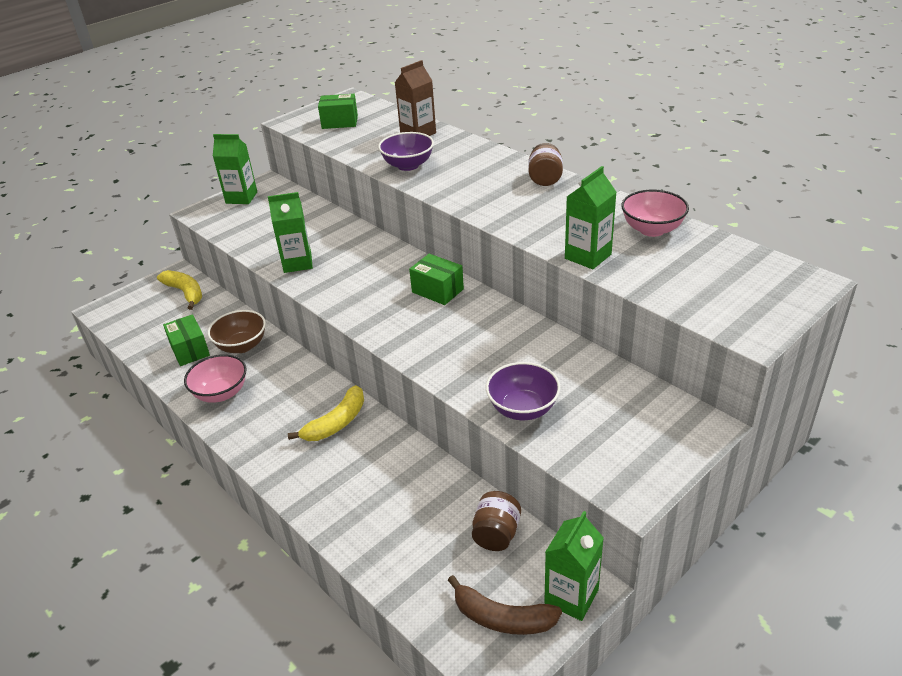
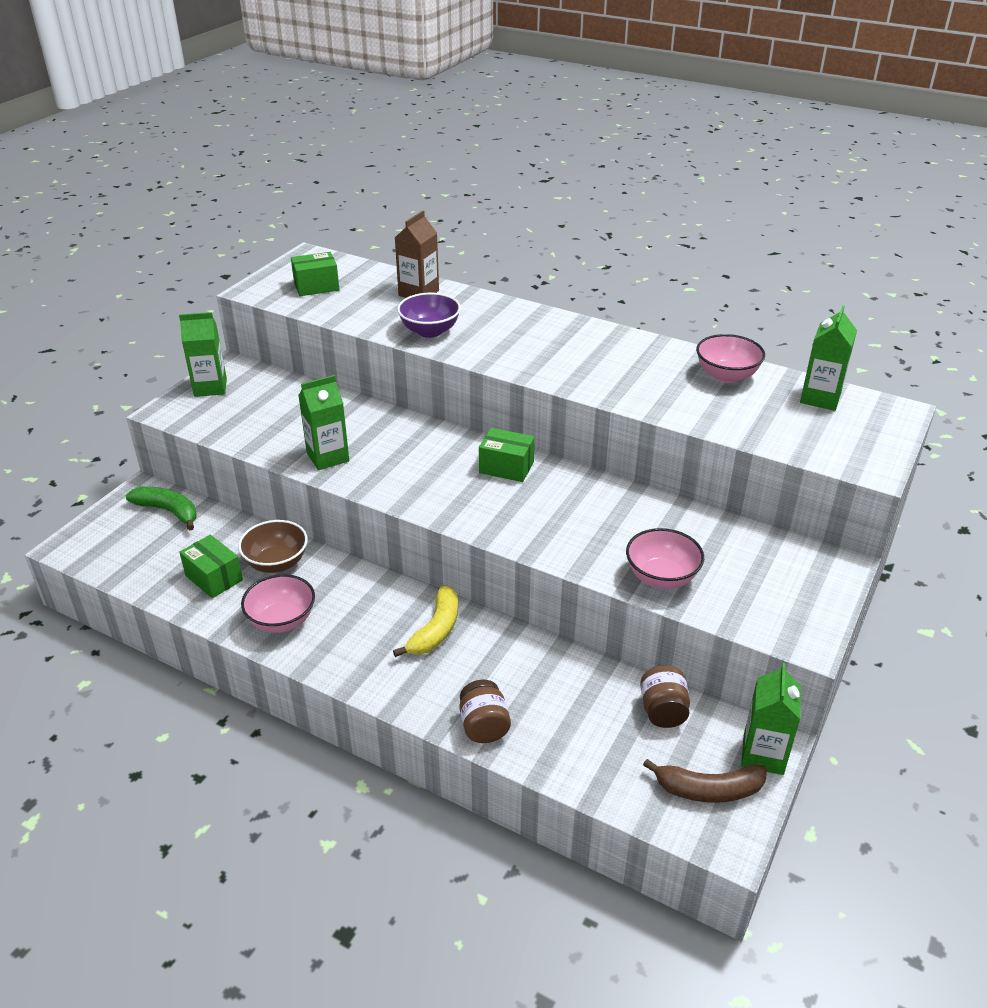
camera: 20 degrees left, 0 degrees up
yellow banana [157,270,202,310] -> green banana [126,487,197,531]
purple bowl [486,362,560,420] -> pink bowl [626,528,704,589]
brown jar [528,143,563,186] -> brown jar moved to [460,680,511,743]
green carton [565,166,617,269] -> green carton moved to [800,305,857,411]

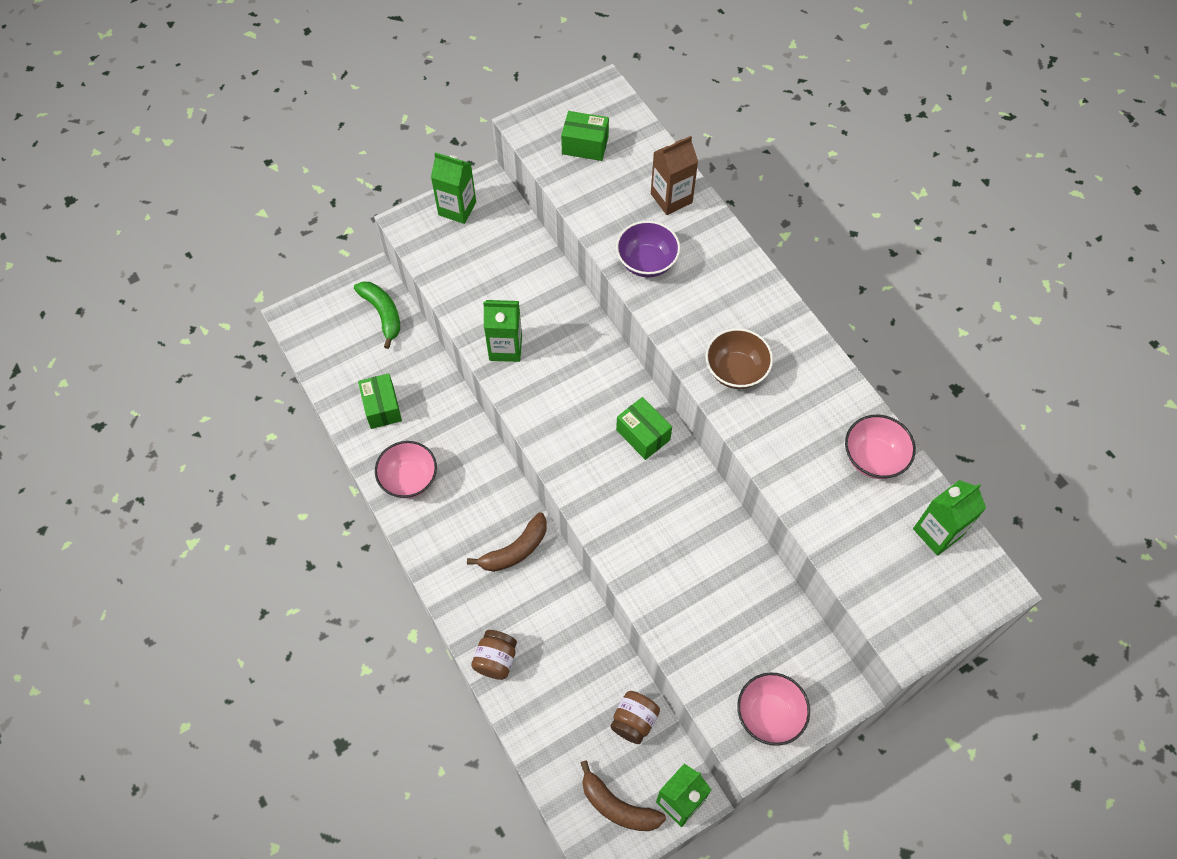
camera: 30 degrees right, 25 degrees up
brown bowl [238,520,308,573] -> brown bowl moved to [705,328,773,389]
yellow banana [393,585,458,657] -> brown banana [467,512,547,572]
pink bowl [626,528,704,589] -> pink bowl moved to [737,672,810,746]

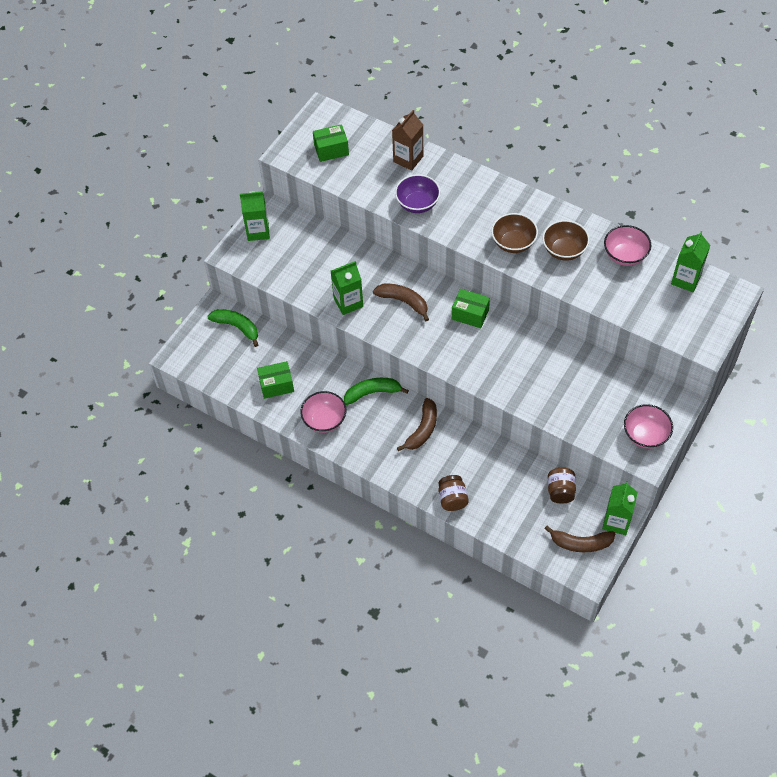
camera: 25 degrees left, 5 degrees down
green box [358,373,402,429] -> green box turned 60 degrees counterclockwise [257,361,294,399]
none -> green banana [344,378,409,405]
none -> brown banana [373,284,429,321]
none -> brown bowl [542,220,590,261]

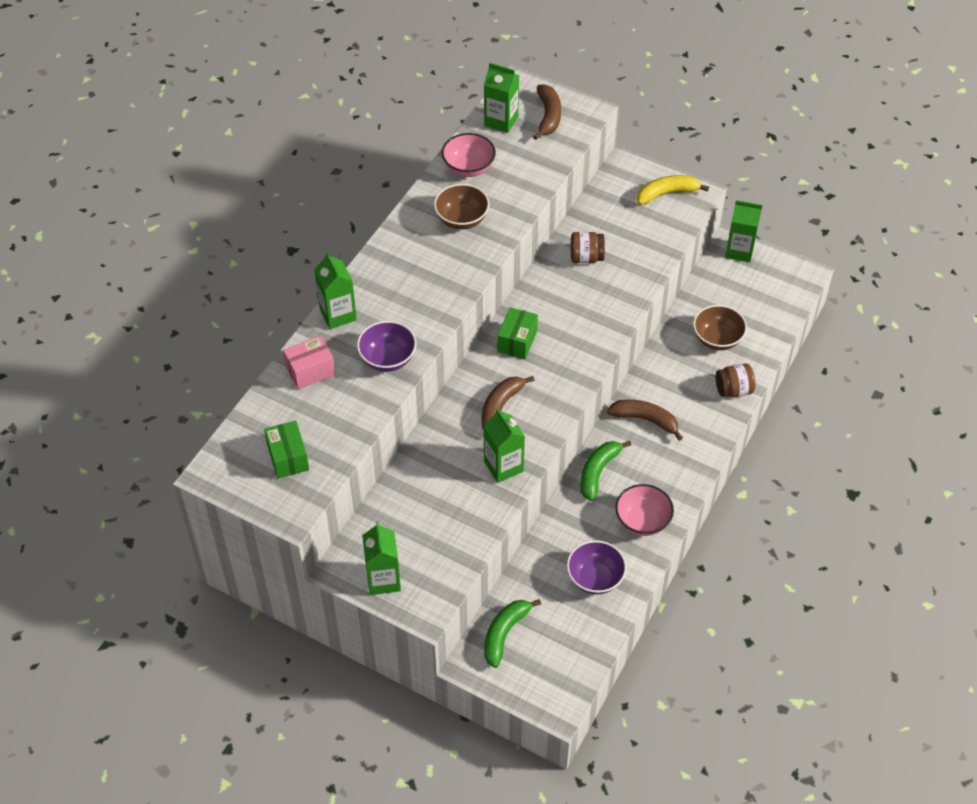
camera: 95 degrees left, 5 degrees down
green box [257,361,294,399] -> purple bowl [567,540,627,594]
green banana [344,378,409,405] -> green banana turned 45 degrees clockwise [580,441,631,501]
brown carton [392,110,423,171] -> pink box [283,336,335,389]
brown bowl [491,213,538,253] -> brown bowl moved to [693,305,747,350]
brown banana [544,526,616,552] -> brown banana moved to [533,84,561,140]
brown jar [548,468,576,504] -> brown jar moved to [571,232,605,263]
pink bowl [624,404,673,449] -> yellow banana [637,175,709,205]
none -> green carton [314,252,357,329]

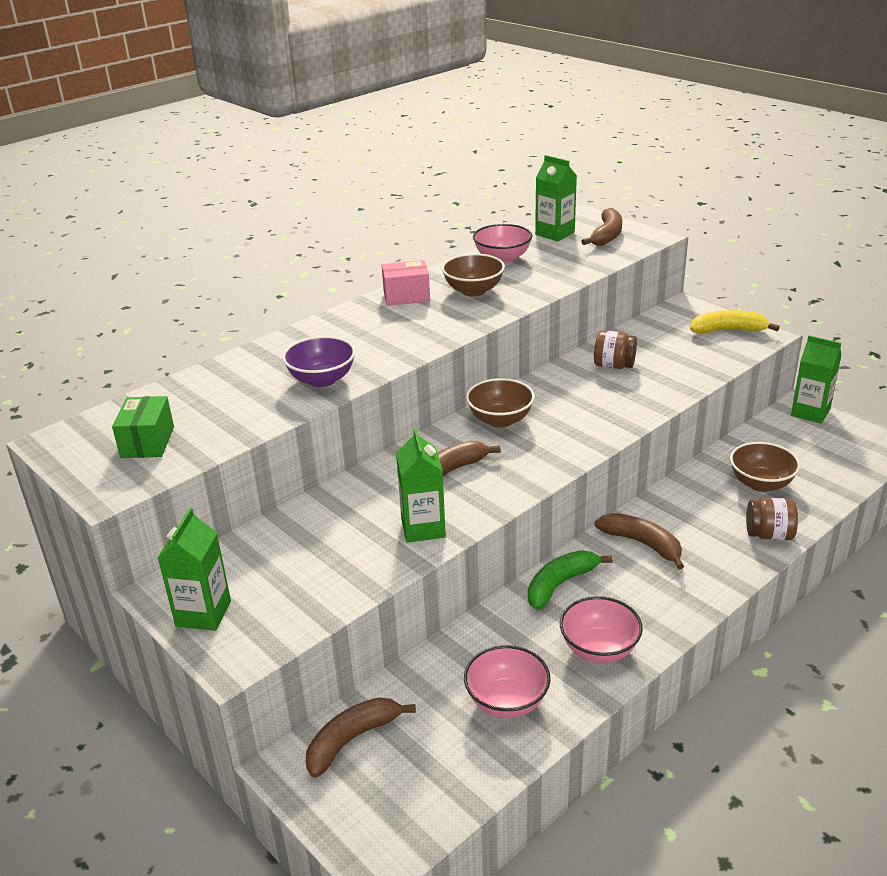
camera: 20 degrees right, 20 degrees down
pink box [283,336,335,389] -> pink box moved to [382,260,430,306]
green carton [314,252,357,329] -> none
green banana [484,599,541,668] -> brown banana [306,697,416,778]
green box [497,307,538,359] -> brown bowl [466,378,535,428]
purple bowl [567,540,627,594] -> pink bowl [464,645,551,718]

